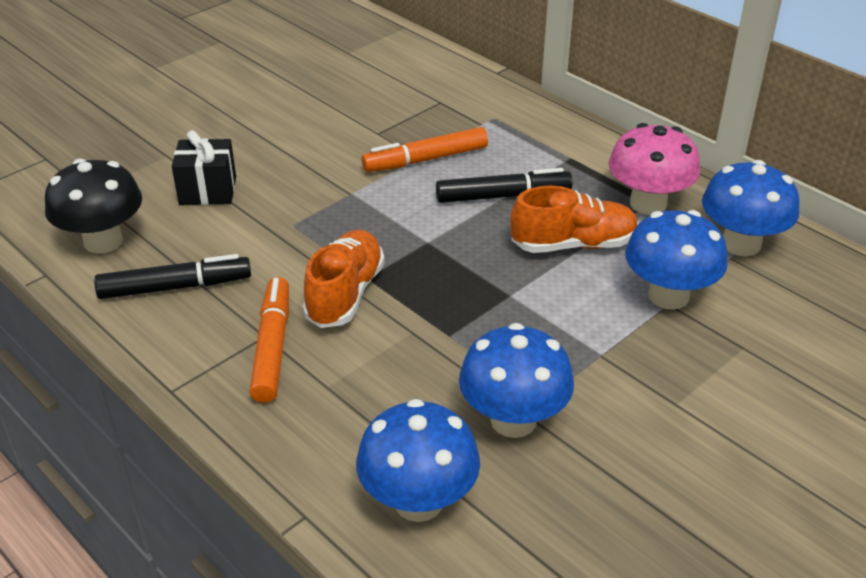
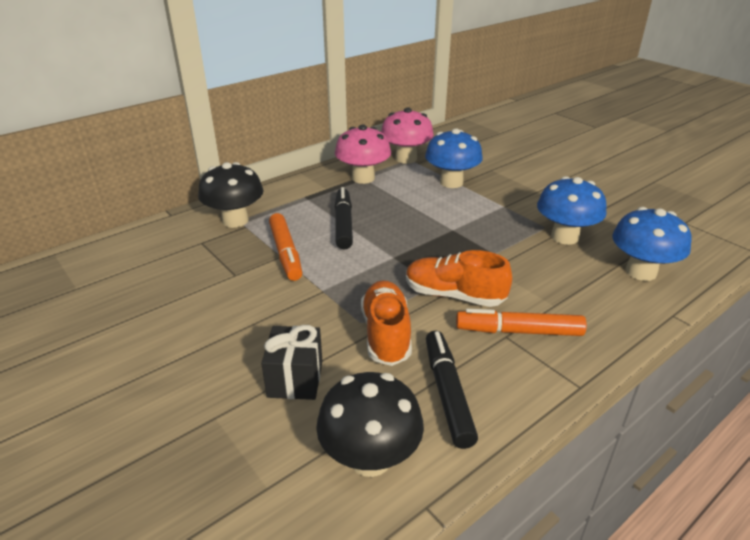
camera: 85 degrees left, 5 degrees down
orange shoe [510,186,639,253] -> orange shoe moved to [361,280,412,366]
blue mushroom [702,160,799,256] -> pink mushroom [381,107,434,164]
none -> black mushroom [198,162,264,228]

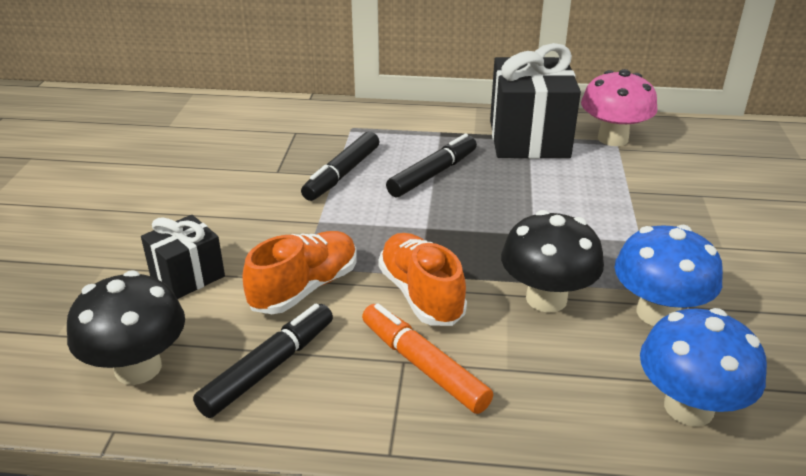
camera: 45 degrees right, 0 degrees up
black mushroom [198,162,264,228] -> black mushroom moved to [501,210,604,313]
orange marker [269,213,302,281] -> black marker [301,131,379,201]
pink mushroom [335,125,391,184] -> black gift [490,43,581,159]
blue mushroom [425,128,483,188] -> none

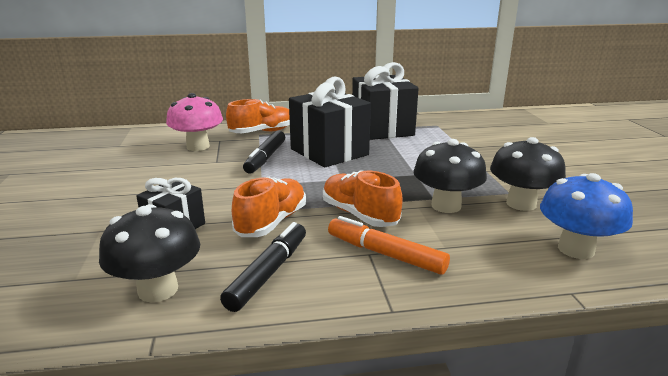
camera: 15 degrees left, 10 degrees down
black marker [386,134,477,197] -> black gift [289,77,371,167]
pink mushroom [581,69,657,146] -> pink mushroom moved to [166,93,223,151]
blue mushroom [614,225,723,326] -> black mushroom [490,137,566,211]
none -> orange shoe [226,99,290,133]

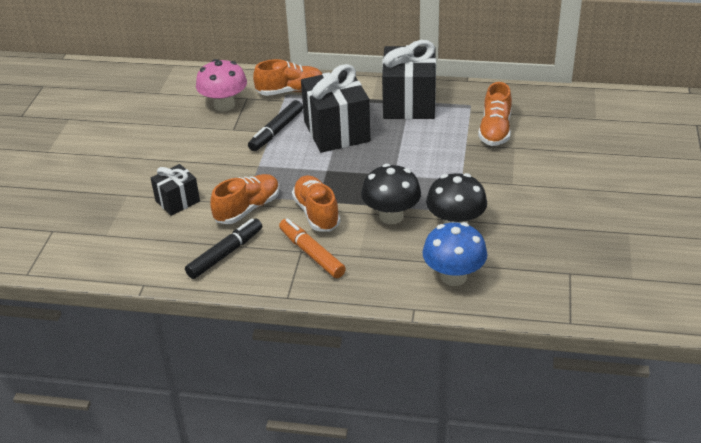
camera: 20 degrees right, 15 degrees up
black mushroom [99,204,200,302] -> none
none -> orange shoe [478,82,512,146]

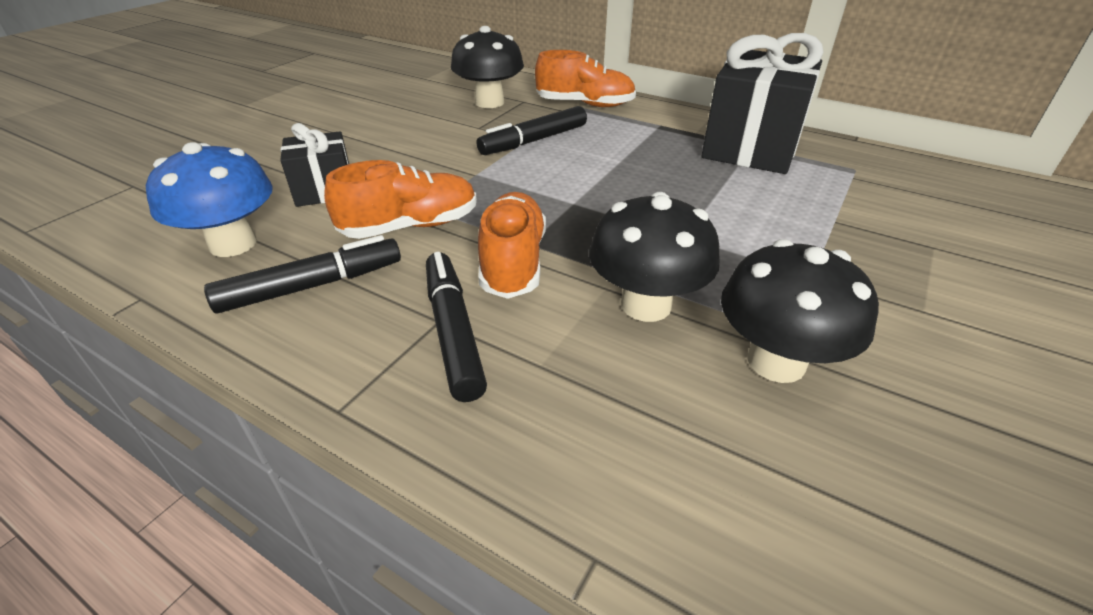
camera: 20 degrees right, 0 degrees up
pink mushroom [196,59,247,111] -> black mushroom [451,26,524,108]
orange marker [279,218,346,278] -> black marker [426,252,487,402]
black gift [301,64,371,153] -> none
blue mushroom [422,222,488,286] -> blue mushroom moved to [146,142,273,257]
orange shoe [478,82,512,146] -> none

